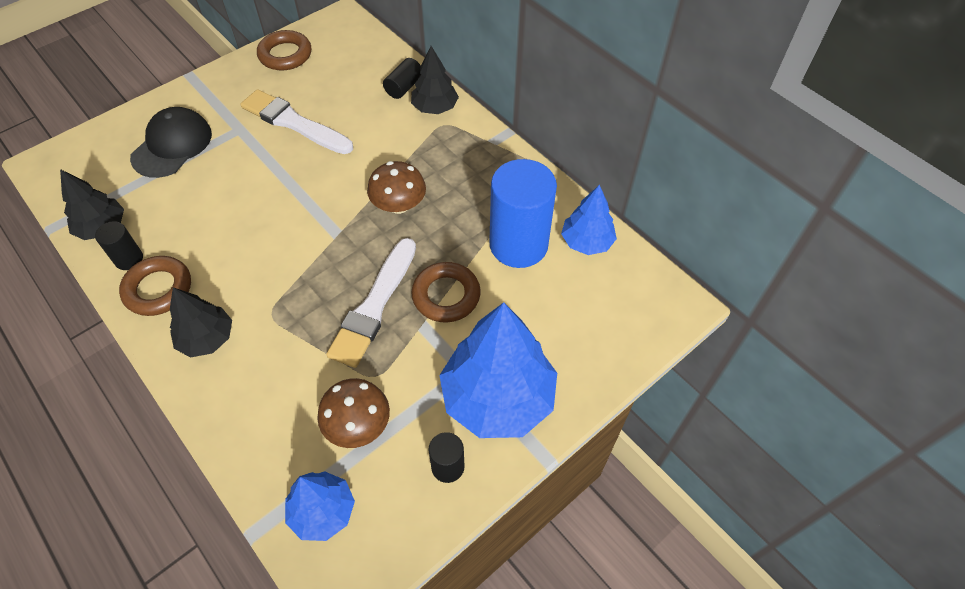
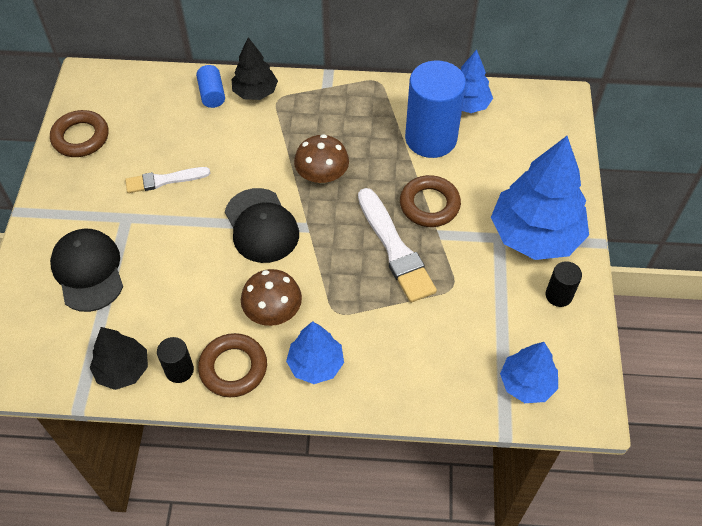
camera: 45 degrees left, 0 degrees up
black tree [170,287,232,357] -> blue tree [286,321,344,384]
white brush [240,89,353,154] -> white brush [125,167,210,193], size x0.62
brown mushroom [317,378,390,448] -> brown mushroom moved to [241,269,302,326]
black cylinder [383,58,421,99] -> blue cylinder [196,65,225,108]
none -> black cap [225,188,299,263]

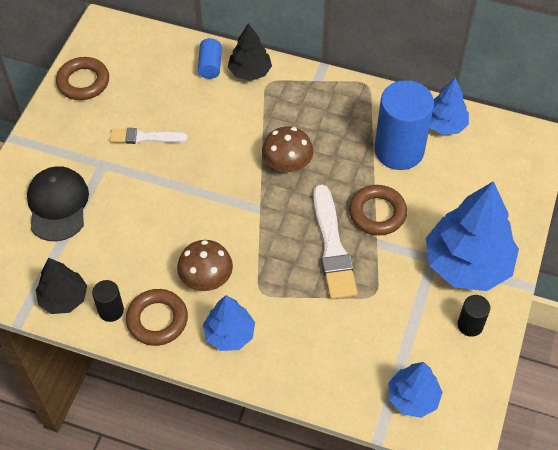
camera: 15 degrees right, 0 degrees up
black cap [225,188,299,263] -> none

